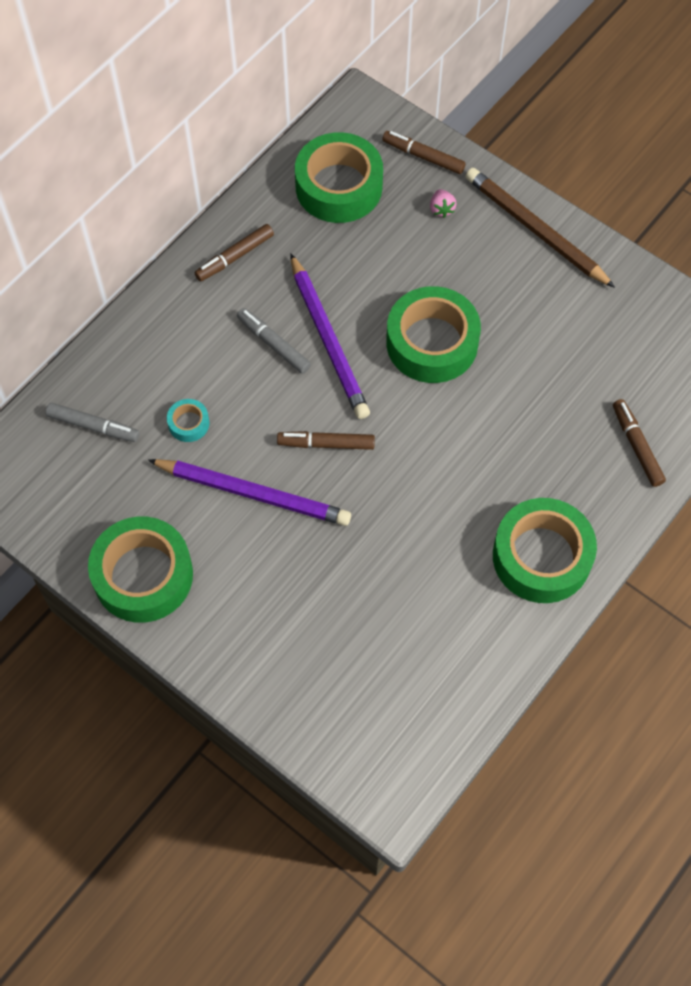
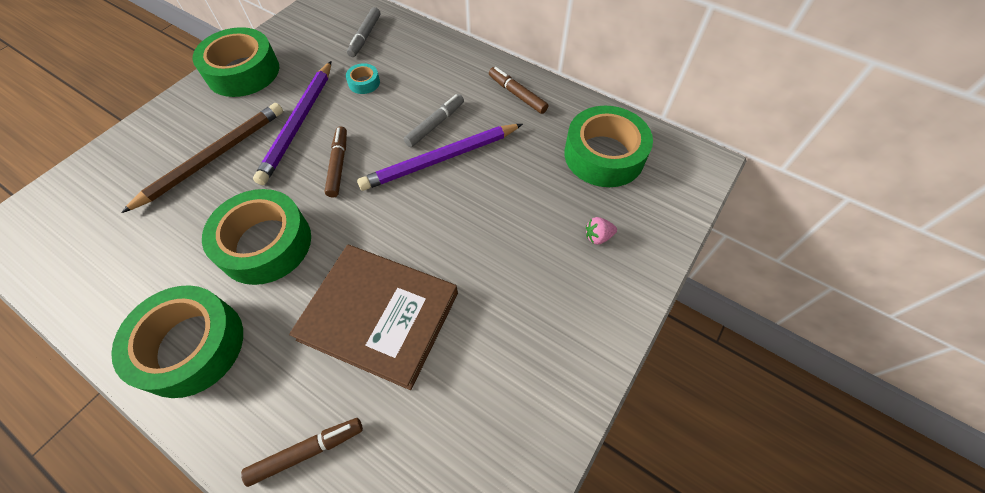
camera: 85 degrees right, 5 degrees down
brown marker [382,131,466,174] -> none
green tape [386,286,481,383] -> green tape moved to [202,189,311,285]
brown pencil [466,168,615,288] -> brown pencil moved to [121,103,283,213]
none -> brown book [289,245,458,390]

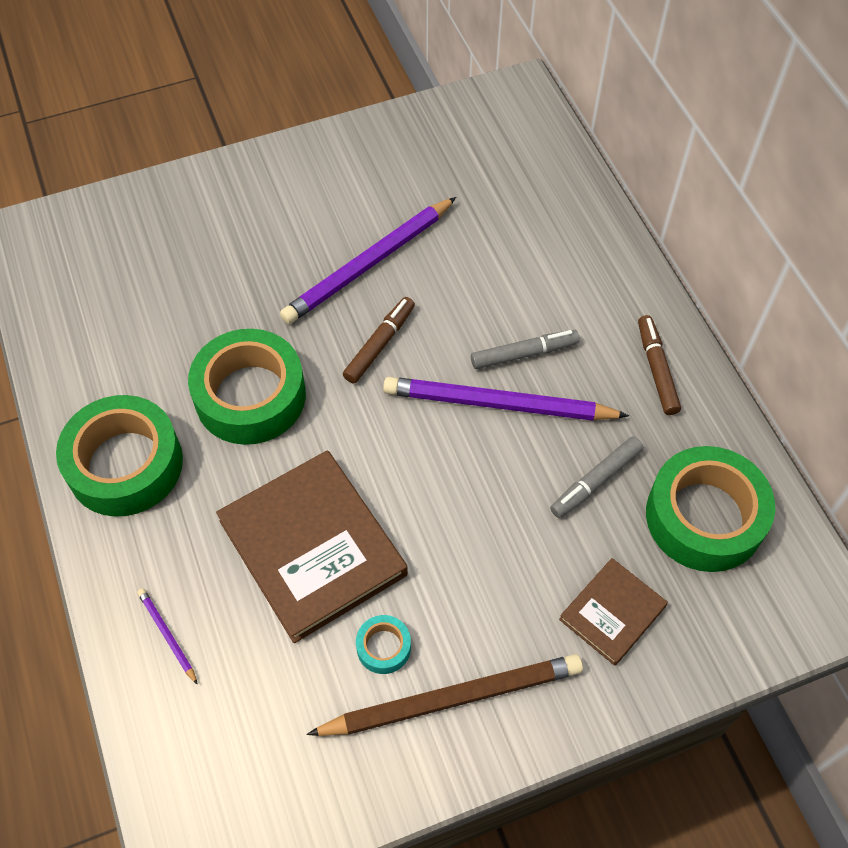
camera: 35 degrees right, 0 degrees up
brown pencil [121,103,283,213] -> brown pencil moved to [307,654,583,736]
green tape [193,27,279,97] -> none
brown marker [241,418,363,487] -> purple pencil [137,588,198,685]
turquoise tape [346,63,380,94] -> turquoise tape moved to [356,615,411,674]
grey marker [347,7,381,57] -> grey marker moved to [550,436,643,518]
pink strawberry [586,217,617,245] -> brown book [559,558,668,666]

